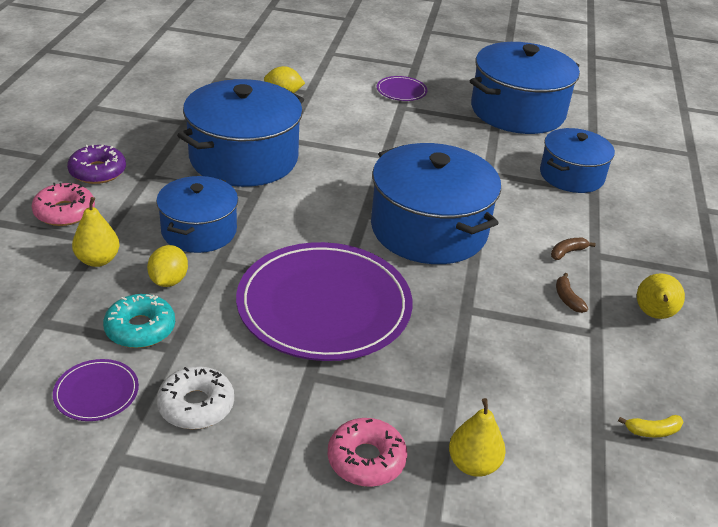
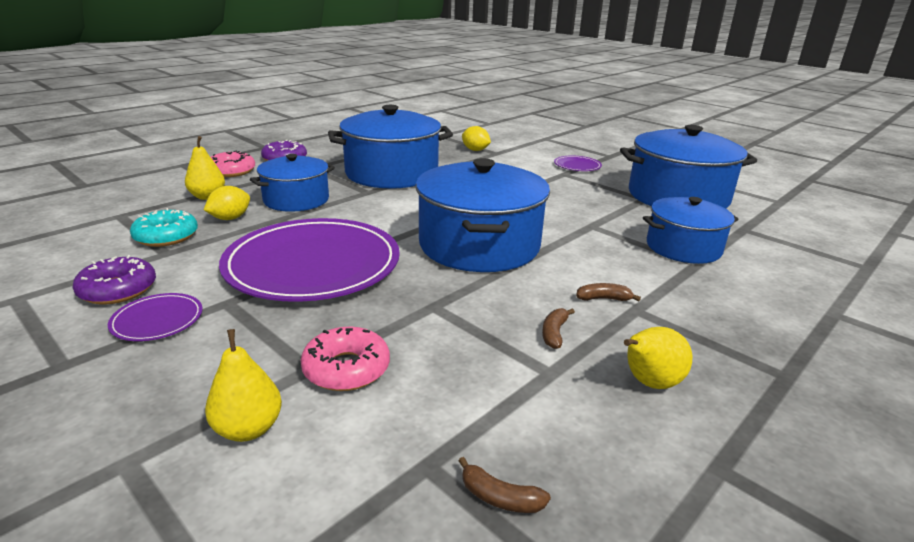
camera: 35 degrees right, 10 degrees down
purple plate [53,359,139,421] -> purple plate moved to [108,293,203,341]
white donut [157,366,234,429] -> purple donut [73,255,156,305]
pink donut [328,418,407,487] -> pink donut moved to [301,327,390,391]
yellow banana [618,415,683,437] -> brown banana [459,457,551,513]

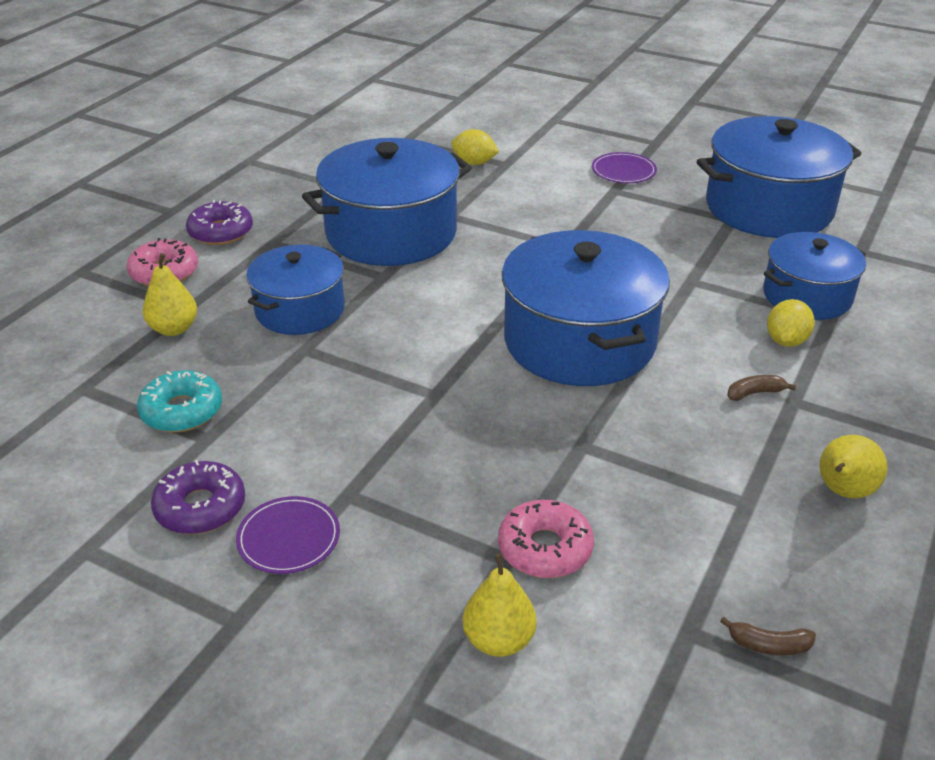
camera: 15 degrees left, 10 degrees up
yellow lemon [204,186,250,220] -> yellow lemon moved to [767,299,815,347]
purple plate [219,218,400,302] -> none
brown banana [542,308,575,349] -> none

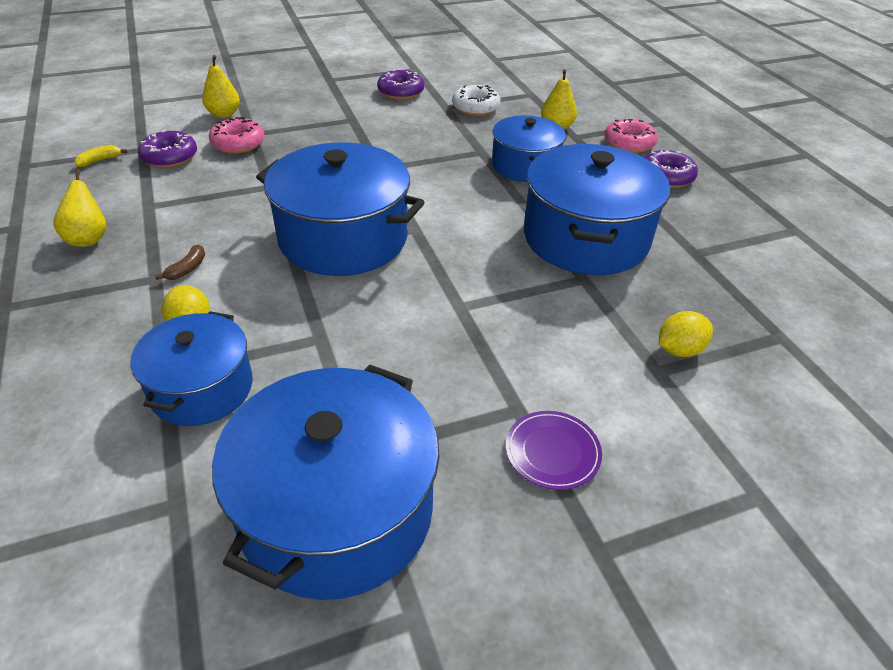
camera: 130 degrees right, 5 degrees up
turquoise donut [137,370,222,432] -> white donut [452,85,501,116]
purple plate [236,496,340,574] -> none
brown banana [720,617,816,656] -> yellow banana [74,145,127,167]
none -> purple donut [138,130,197,168]

